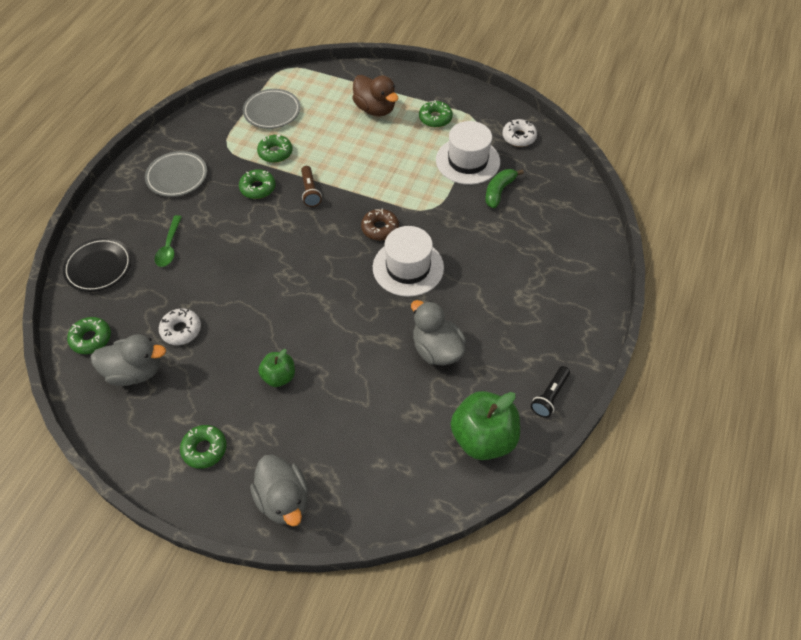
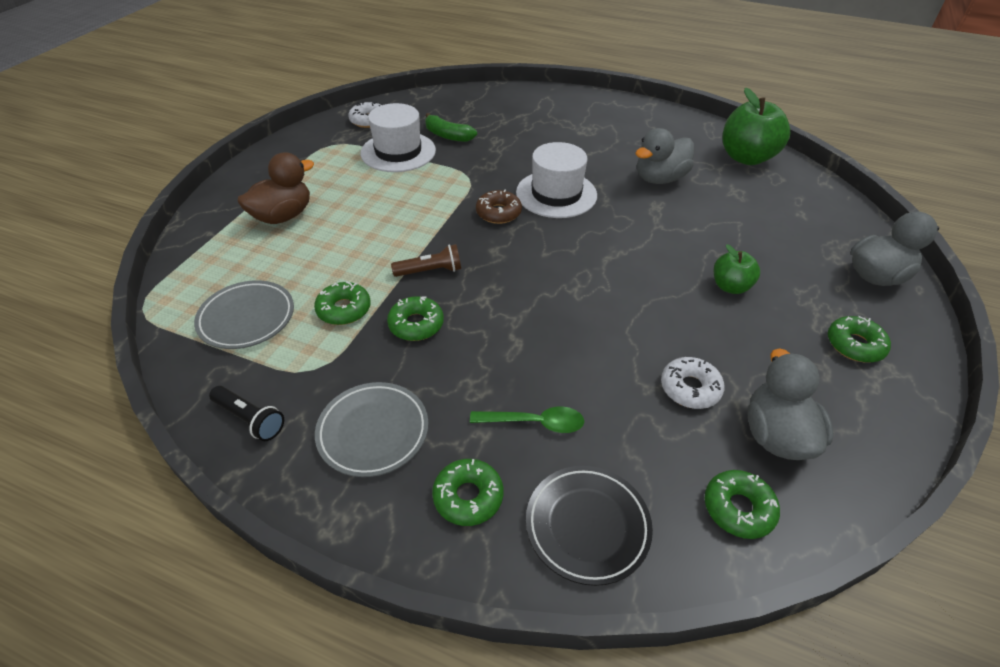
camera: 90 degrees left, 10 degrees down
green donut [419,100,453,128] -> green donut moved to [432,459,503,526]
black flashlight [531,366,570,418] -> black flashlight moved to [209,386,284,441]

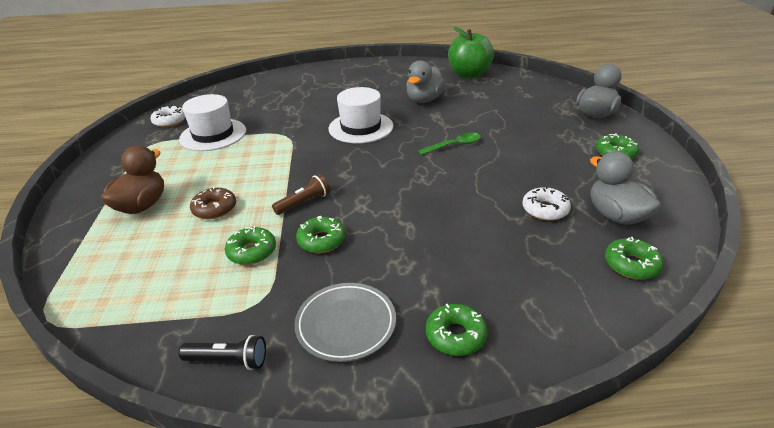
camera: 25 degrees left, 10 degrees down
grey plate [194,280,294,349] -> none
green banana [425,113,477,142] -> none
green spoon [470,406,584,433] -> green spoon moved to [418,132,481,155]
brown donut [476,190,522,224] -> brown donut moved to [190,186,236,220]
black plate [526,466,653,586] -> none
green apple [714,244,760,294] -> none

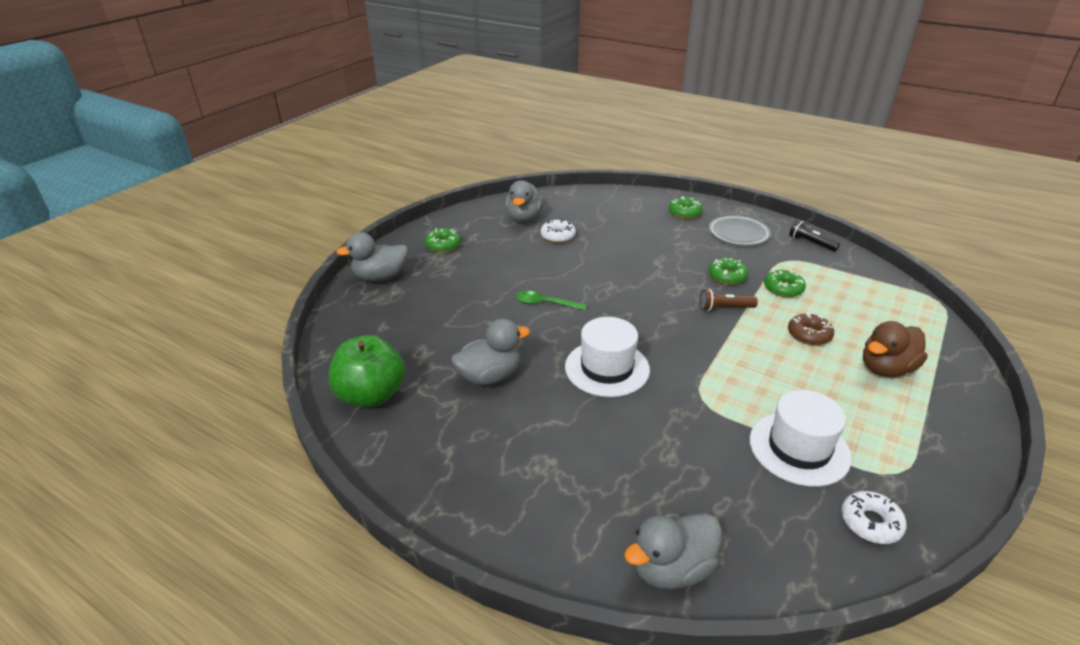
camera: 145 degrees left, 0 degrees up
green donut [605,237,664,279] -> none
none -> grey duck [624,513,722,589]

